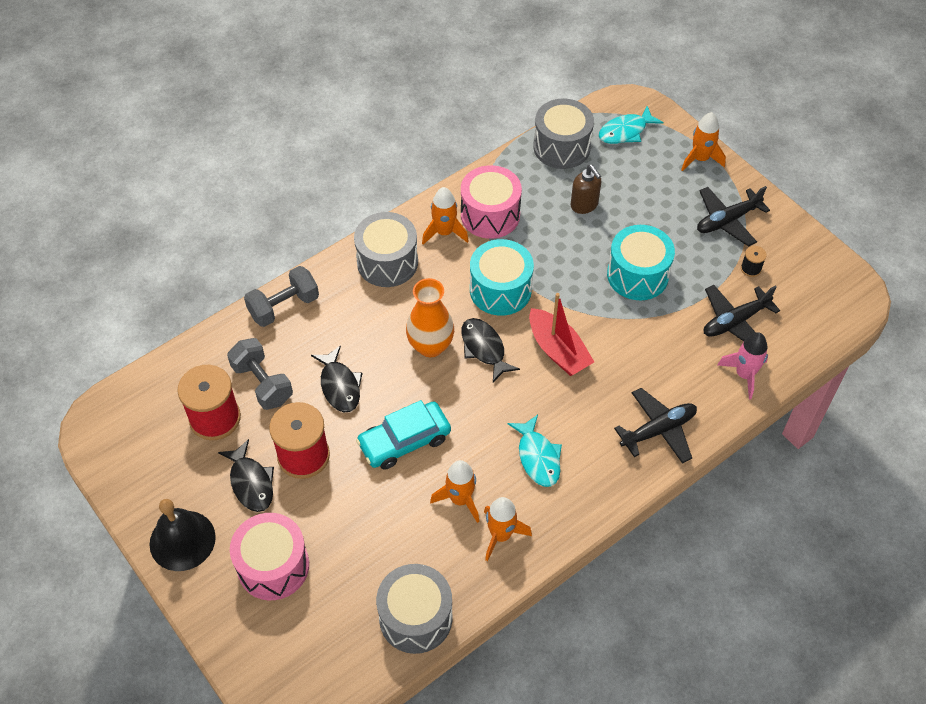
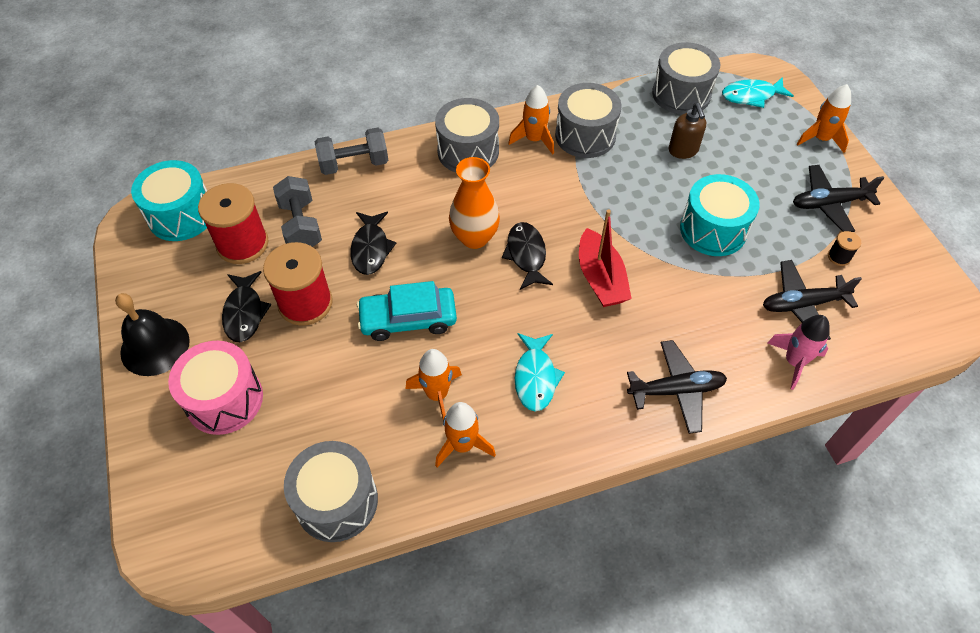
camera: 20 degrees right, 0 degrees up
pink drum [461,165,522,239] -> grey drum [555,83,622,158]
turquoise drum [470,239,534,316] -> turquoise drum moved to [131,160,207,241]

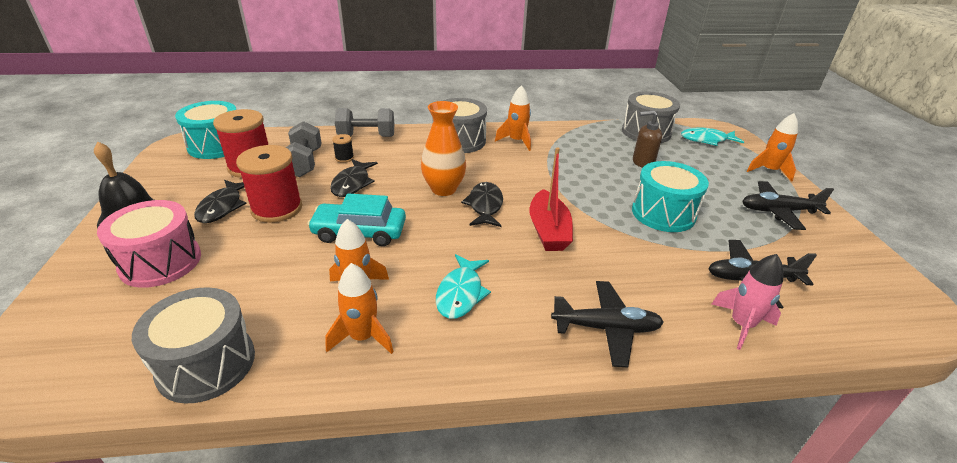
camera: 10 degrees right, 20 degrees down
grey drum [555,83,622,158] -> none
brown soap dispenser [669,103,706,159] -> brown soap dispenser turned 90 degrees clockwise [633,110,662,168]
black spool [828,231,861,266] -> black spool moved to [332,134,354,163]

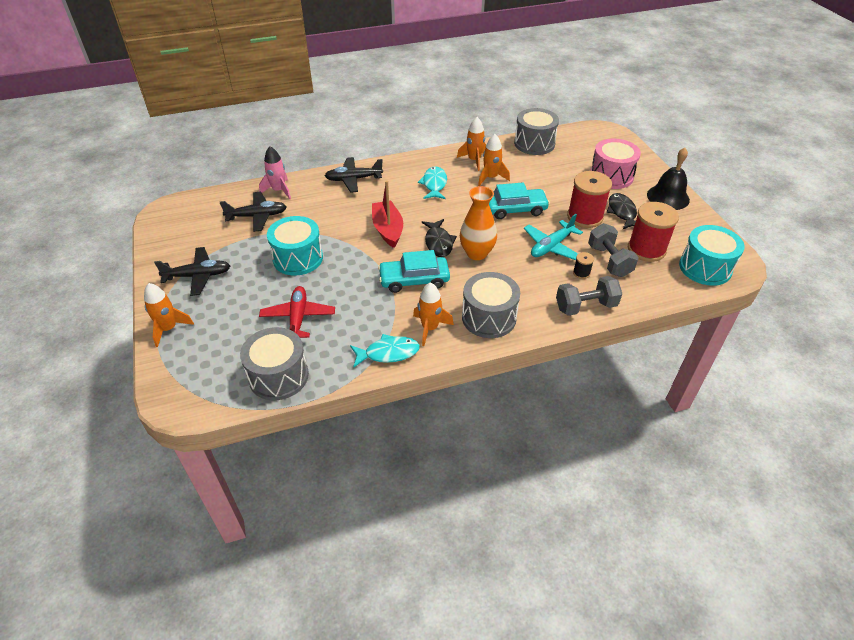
camera: 170 degrees right, 10 degrees up
black fish [330,159,378,197] -> turquoise plane [524,214,583,260]
brown soap dispenser [633,110,662,168] -> red plane [259,286,335,338]
turquoise fish [681,128,744,146] -> turquoise fish moved to [350,334,420,368]
none -> turquoise car [378,250,450,293]

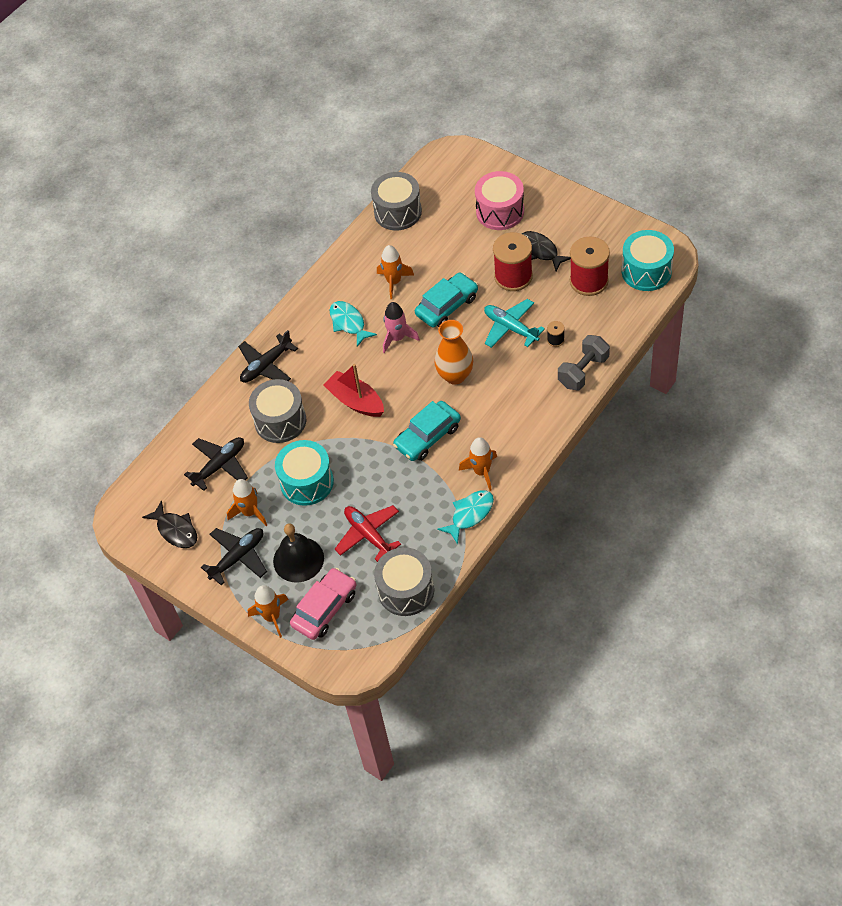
camera: 30 degrees left, 10 degrees up
pink rocket [259,146,291,199] -> pink rocket moved to [383,302,420,353]
black fish [422,219,457,257] -> black fish moved to [142,500,197,548]
orange rocket [457,117,486,171] -> orange rocket moved to [227,479,267,526]
grey drum [462,272,520,338] -> grey drum moved to [249,379,306,443]
turquoise plane [524,214,583,260] -> turquoise plane turned 120 degrees clockwise [484,299,545,348]
grey dumbbell [588,223,639,277] -> none
black bell [647,148,690,210] -> black bell moved to [273,524,324,583]
none -> pink car [290,568,357,640]

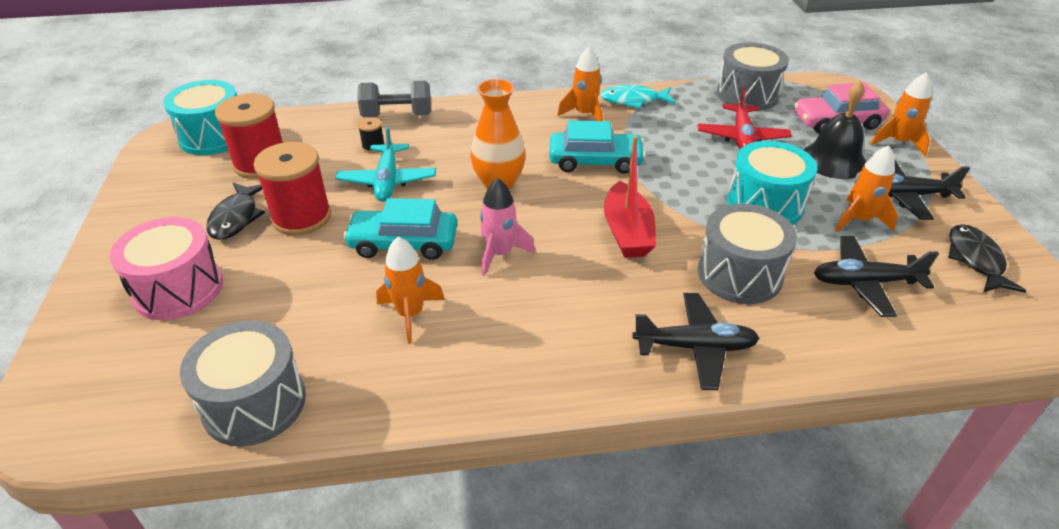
camera: 140 degrees left, 15 degrees down
turquoise fish [330,301,377,347] -> none

